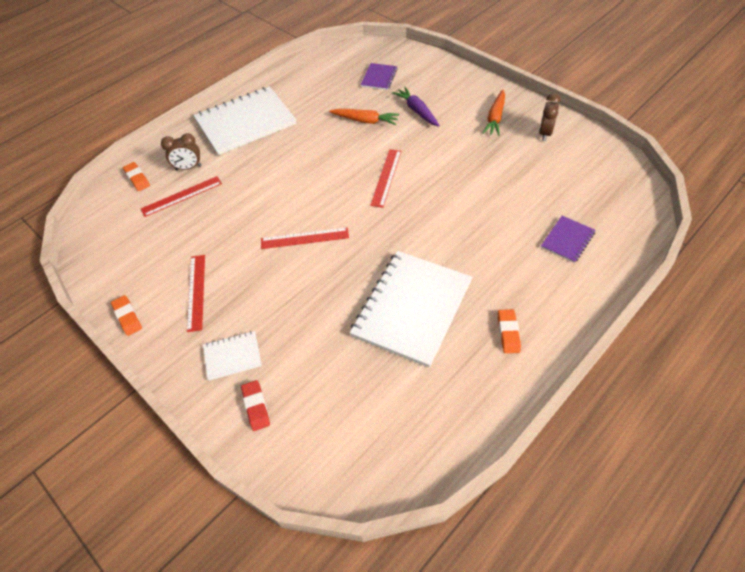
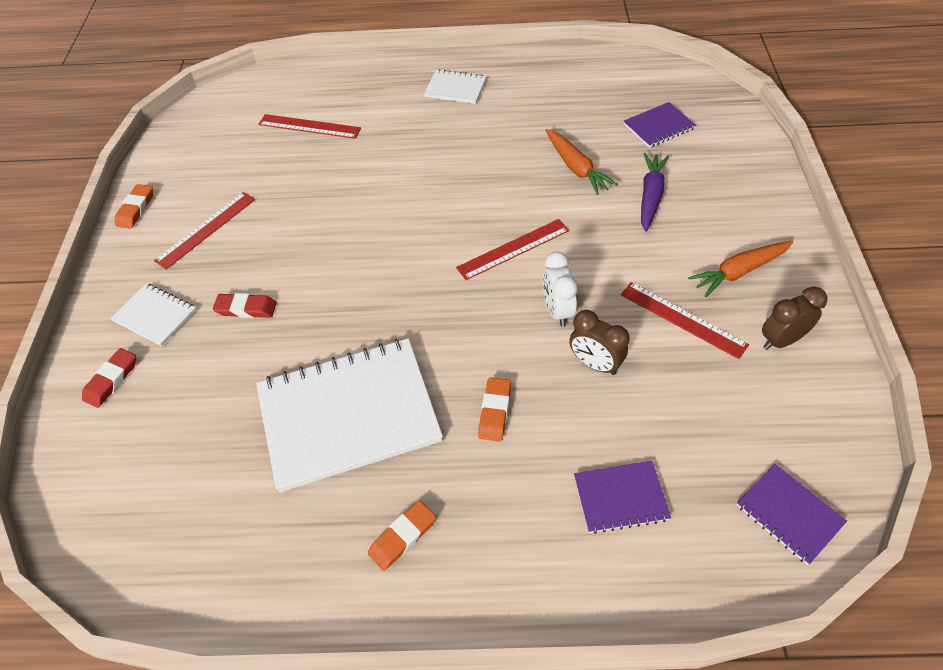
camera: 45 degrees right, 0 degrees up
orange eraser [123,162,150,191] -> orange eraser moved to [478,377,511,442]
brown clock [161,133,202,170] -> brown clock moved to [569,310,630,375]
white notebook [193,86,296,155] -> white notebook [424,69,486,104], size x0.46
red ruler [261,227,349,249] -> red ruler moved to [621,282,749,359]
none -> red eraser [213,293,276,318]
none -> white clock [543,252,578,327]
none -> purple notebook [737,464,847,565]

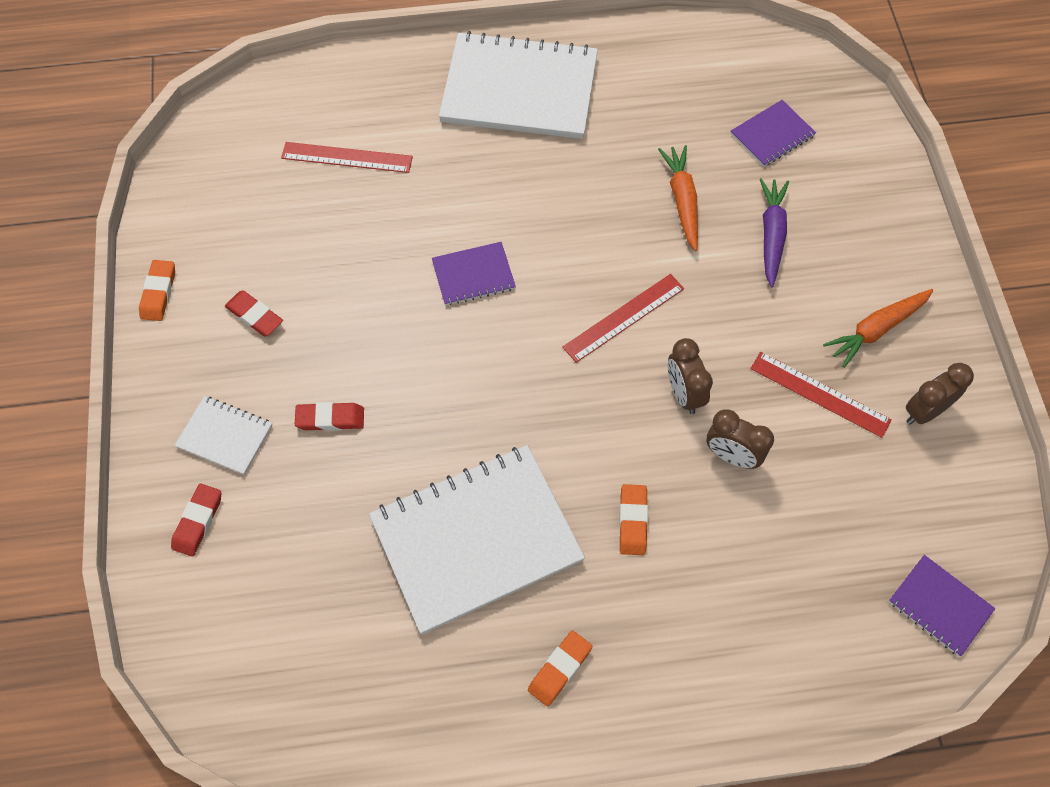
camera: 10 degrees left, 10 degrees up
red ruler [154,192,255,269] -> red eraser [225,291,283,336]
white notebook [424,69,486,104] -> white notebook [439,31,598,139], size x2.16
white clock [543,252,578,327] -> brown clock [668,338,713,414]
orange carrot [545,129,618,195] -> orange carrot turned 150 degrees counterclockwise [658,145,698,251]
purple notebook [574,461,671,534] -> purple notebook moved to [432,242,516,306]

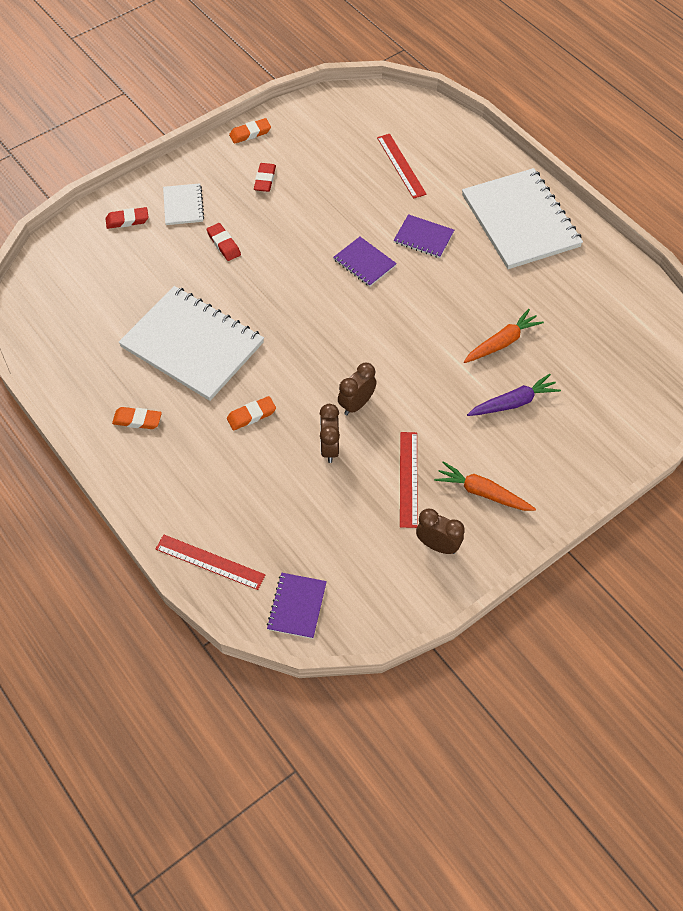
camera: 60 degrees right, 5 degrees down
red ruler [563,274,684,363] -> red ruler moved to [156,535,265,590]
purple notebook [731,100,816,167] -> purple notebook moved to [394,214,454,258]

